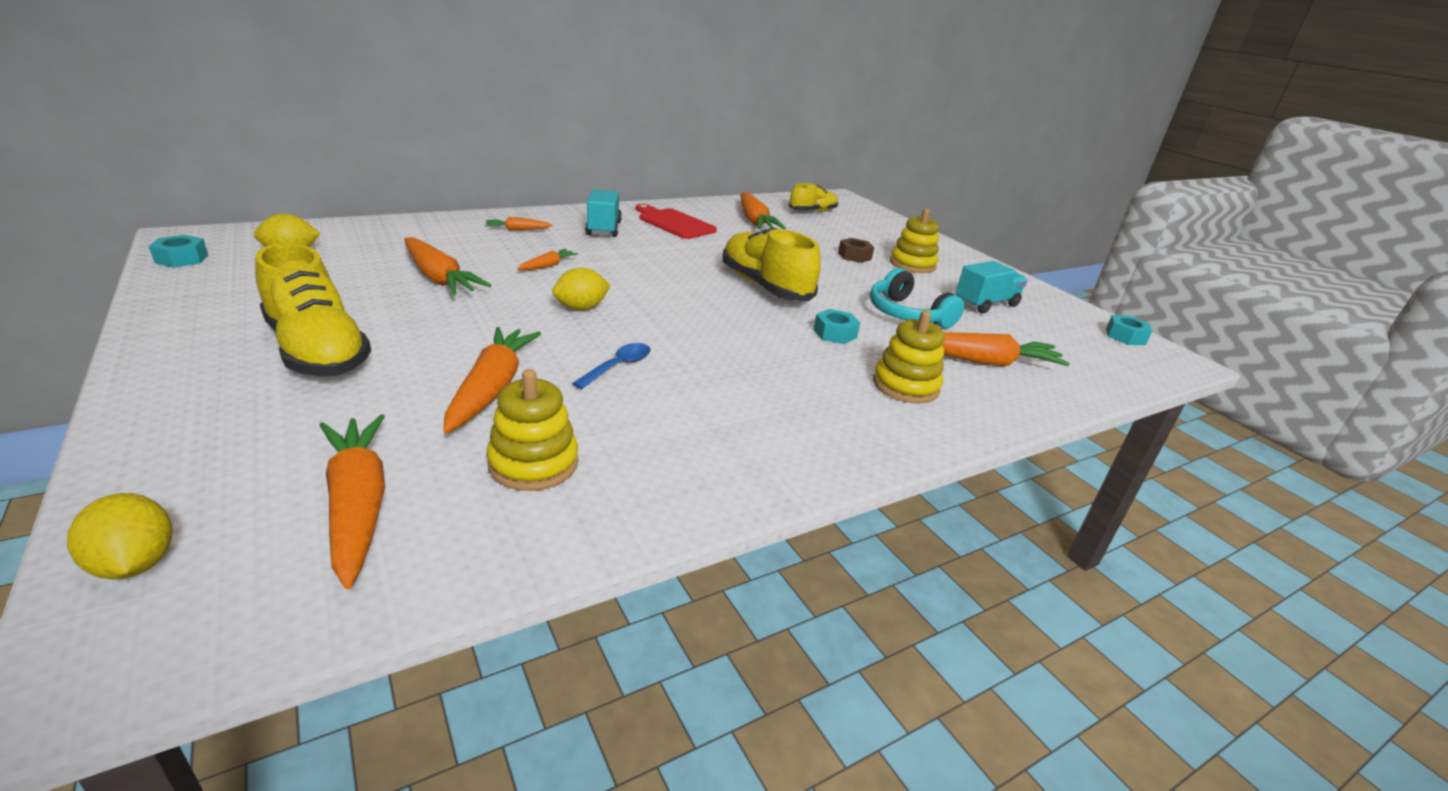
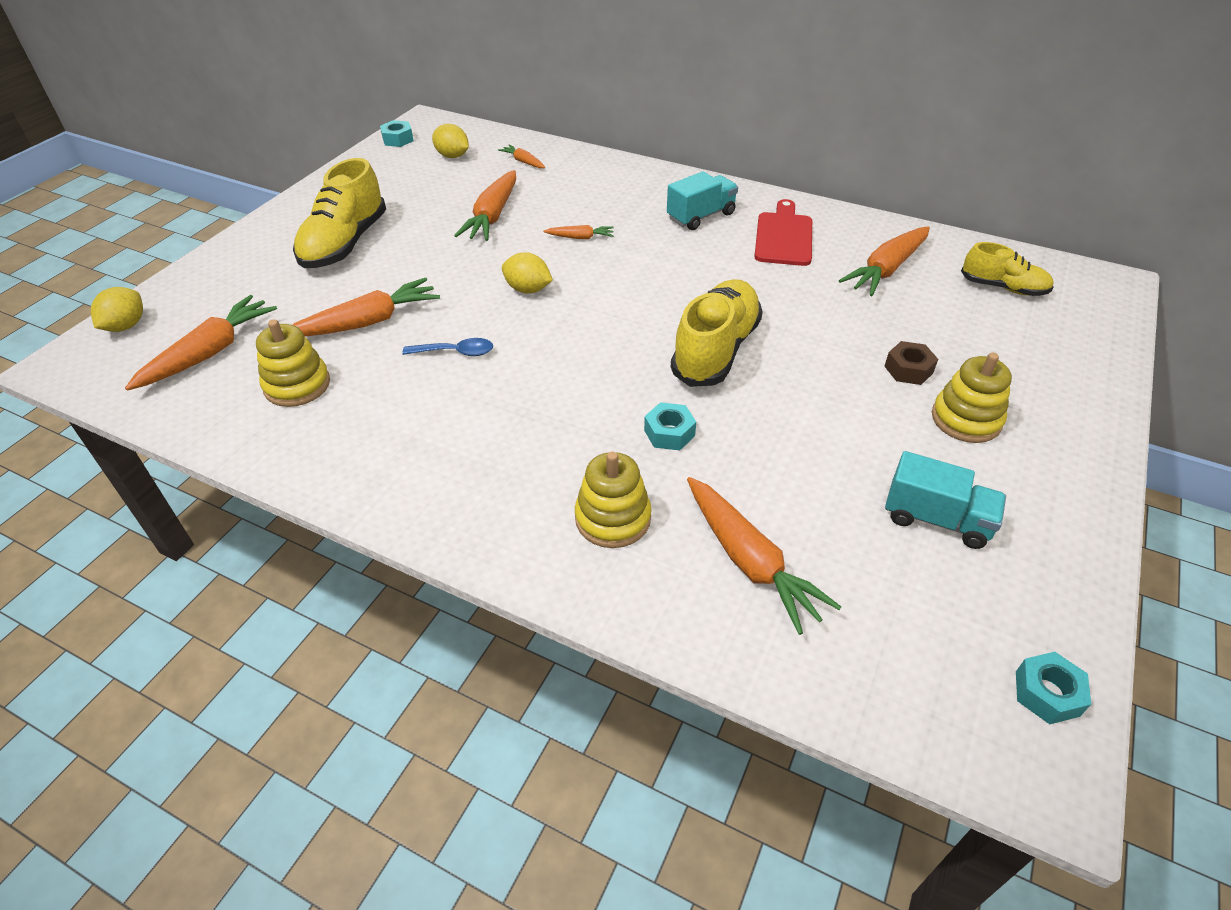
camera: 60 degrees right, 15 degrees up
orange carrot [485,217,553,230] -> orange carrot moved to [498,145,545,168]
turquoise headphones [870,268,964,328] -> none

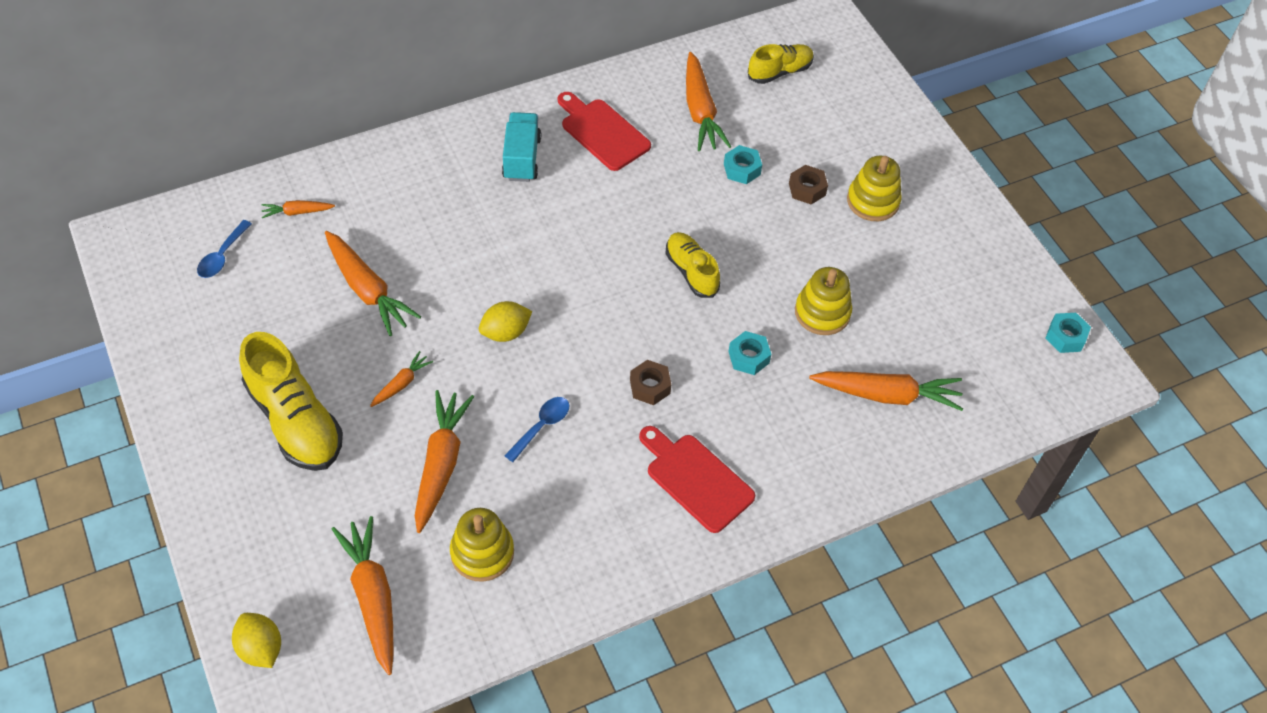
camera: 55 degrees left, 10 degrees up
turquoise nut [380,120,414,147] -> turquoise nut moved to [724,145,762,184]
yellow lemon [432,124,469,158] -> blue spoon [197,220,252,278]
orange carrot [544,225,614,239] -> orange carrot moved to [370,351,433,407]
yellow stacking toy [575,452,651,548] -> yellow stacking toy moved to [795,267,852,335]
yellow shoe [671,279,763,387] -> yellow shoe [665,232,720,298], size x0.60
turquoise truck [885,451,1006,549] -> none
none -> brown nut [630,360,671,405]
none -> red cutting board [639,426,755,533]

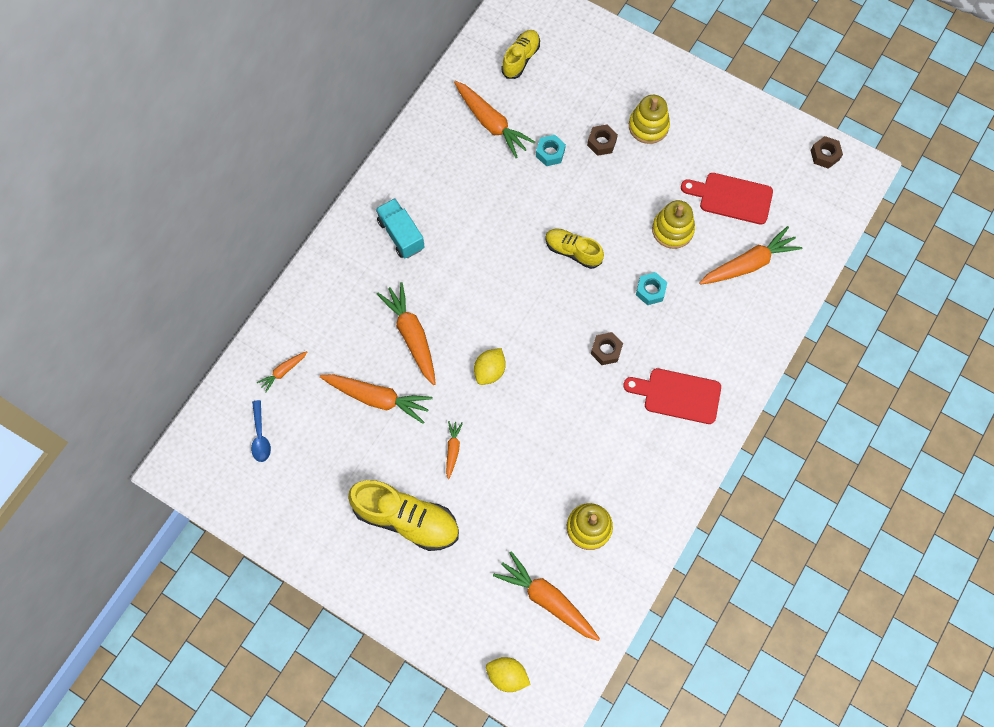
camera: 30 degrees left, 15 degrees up
orange carrot [415,390,474,533] -> orange carrot moved to [377,282,436,385]
blue spoon [504,397,569,462] -> none
red cutting board [558,92,651,171] -> red cutting board moved to [681,173,773,225]
turquoise nut [1045,313,1091,353] -> brown nut [810,136,843,169]

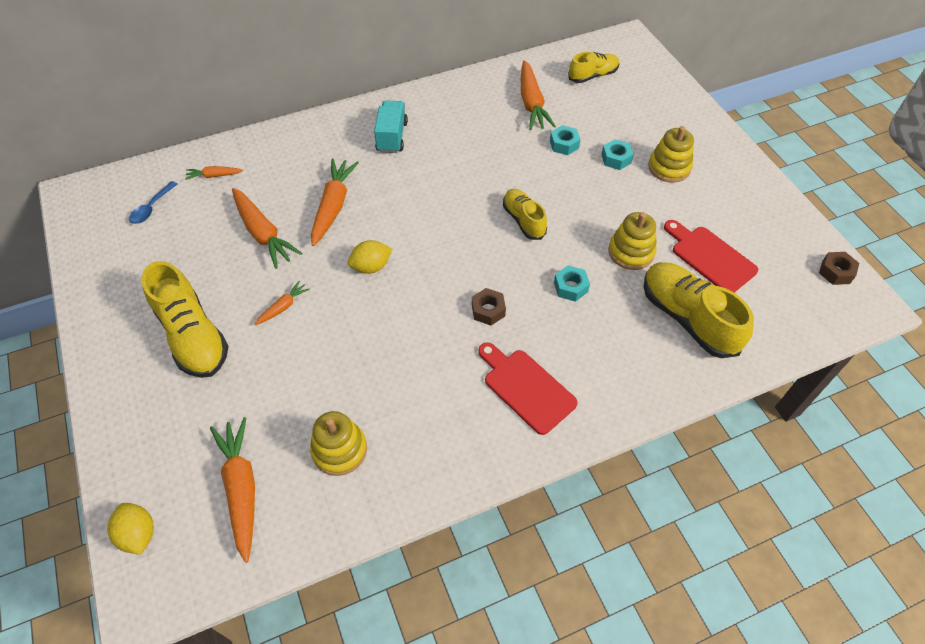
camera: 35 degrees right, 15 degrees down
brown nut [587,124,618,156] -> turquoise nut [601,139,634,170]
orange carrot [699,226,802,285] -> yellow shoe [643,262,754,358]

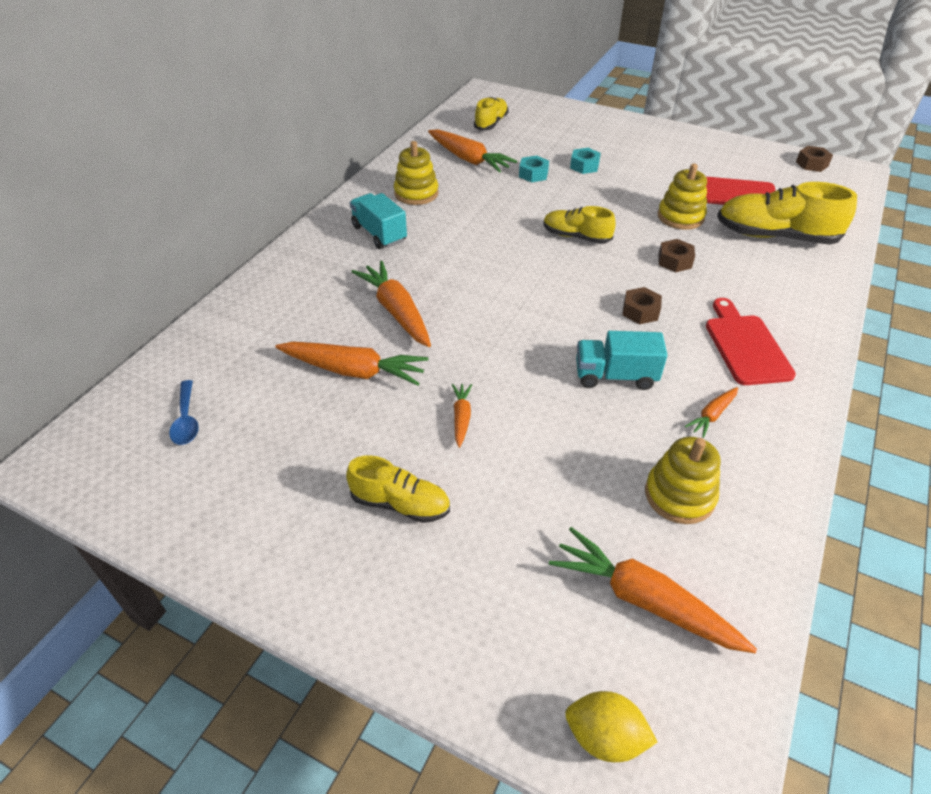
camera: 40 degrees left, 10 degrees down
yellow shoe [142,261,229,378] -> yellow shoe [346,455,450,523], size x0.60
orange carrot [185,166,243,180] -> orange carrot moved to [685,387,738,438]
yellow lemon [348,240,392,274] -> none
red cutting board [478,342,578,435] -> red cutting board turned 75 degrees clockwise [706,298,796,385]
turquoise nut [554,265,590,302] -> brown nut [658,239,695,272]
yellow stacking toy [648,126,694,183] -> yellow stacking toy moved to [394,141,439,205]
none -> turquoise truck [576,331,667,390]

